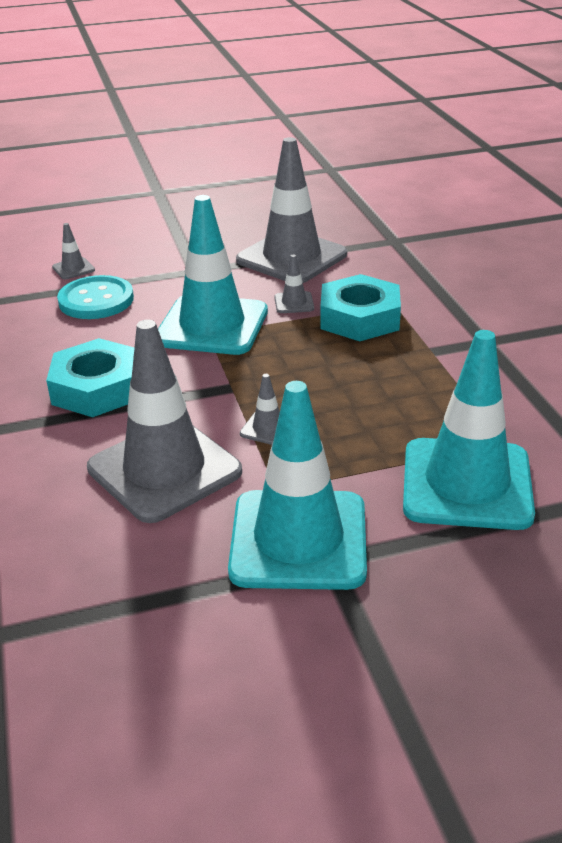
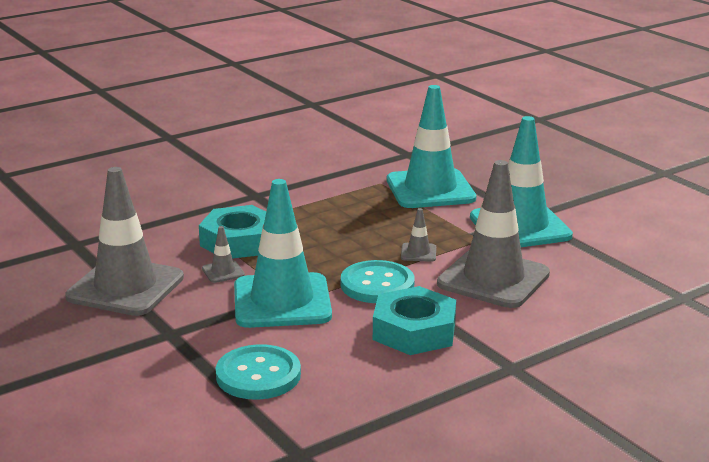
camera: 110 degrees left, 10 degrees down
grey traffic cone [52,223,95,279] -> none
none -> turquoise button [341,260,415,303]

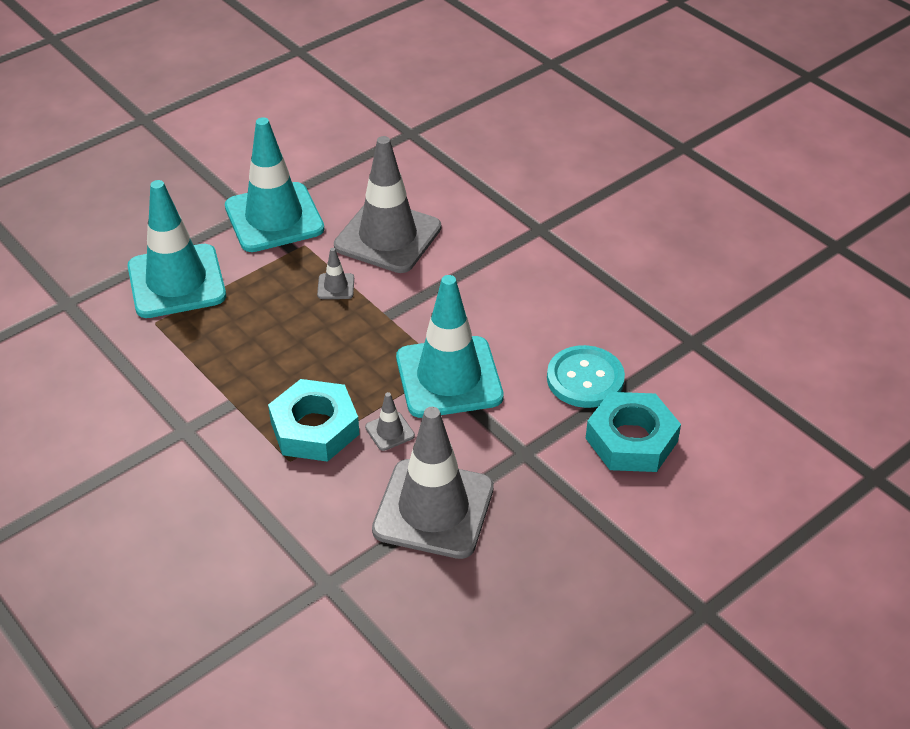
camera: 95 degrees left, 20 degrees up
turquoise button [341,260,415,303] -> none
turquoise nut [373,286,456,355] -> turquoise nut moved to [586,392,681,472]

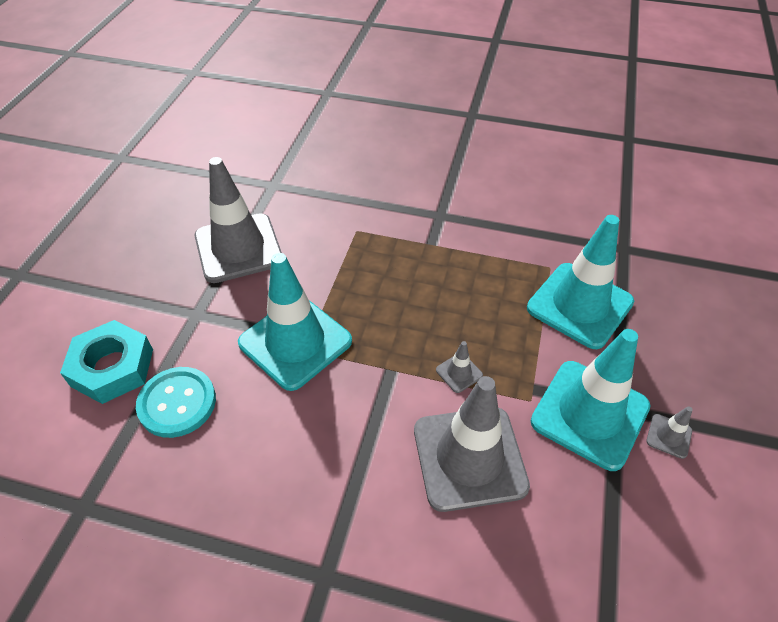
camera: 145 degrees right, 5 degrees up
turquoise nut [268,379,360,462] -> none
grey traffic cone [365,392,415,451] -> grey traffic cone moved to [647,406,693,459]

